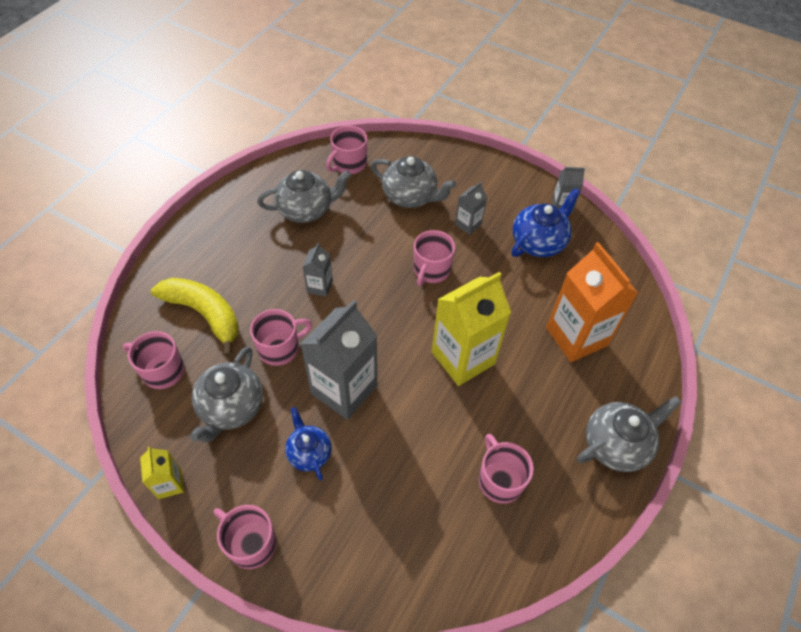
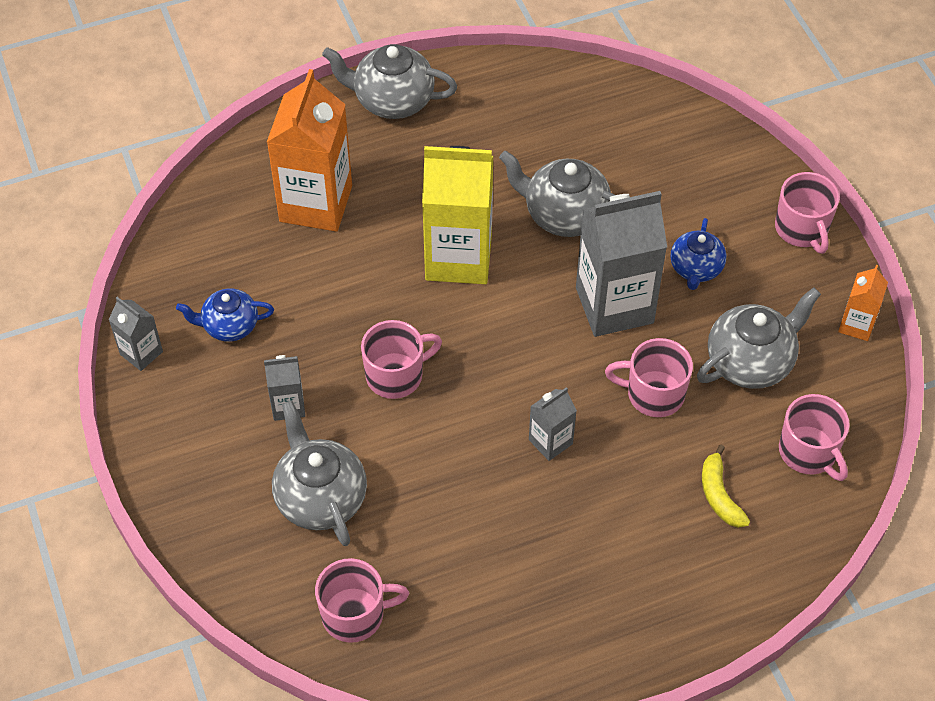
camera: 140 degrees left, 0 degrees up
yellow carton [140,447,184,499] -> orange carton [838,265,888,341]
yellow banana [151,278,239,357] -> yellow banana [702,445,750,528], size x0.53
grey teapot [257,170,351,223] -> grey teapot moved to [499,151,615,237]
pink mug [479,434,534,504] -> none
blue teapot [511,188,580,257] -> blue teapot [176,288,274,342], size x0.64

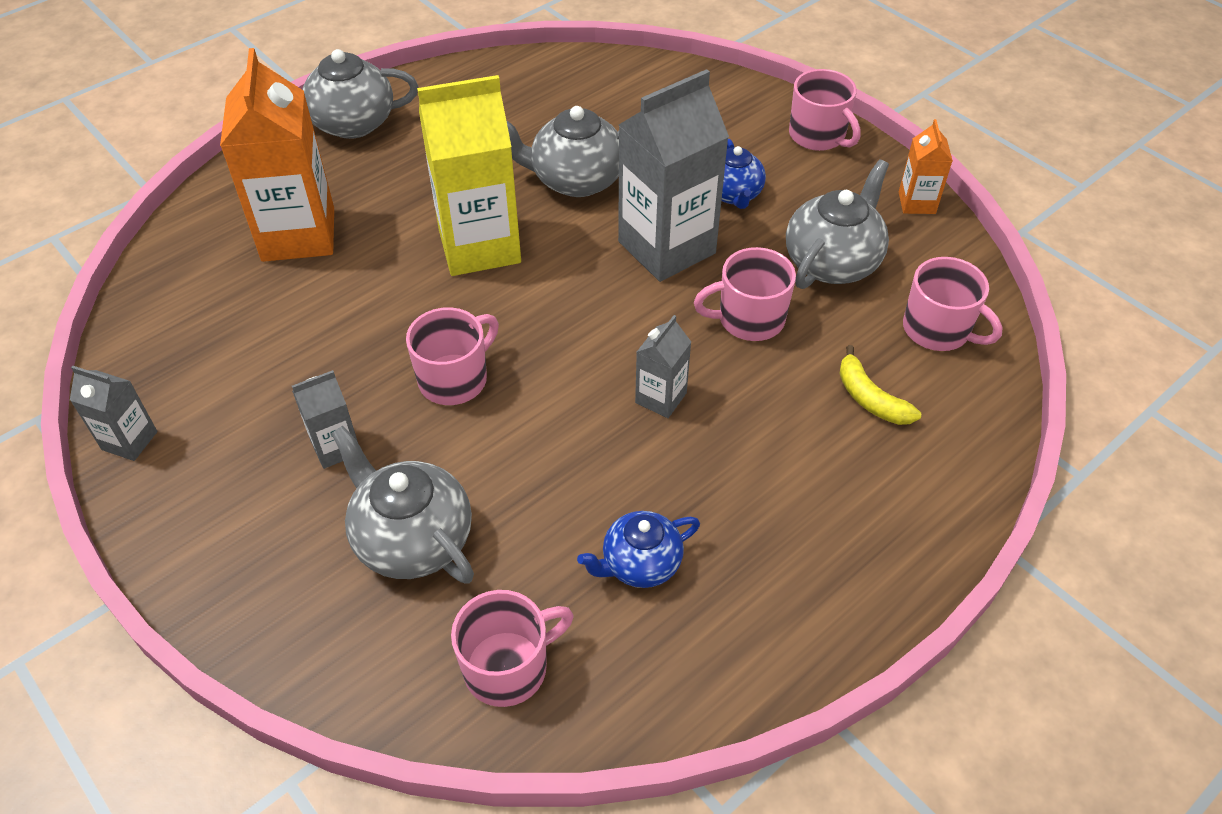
camera: 20 degrees left, 5 degrees down
blue teapot [176,288,274,342] -> blue teapot moved to [577,511,700,588]

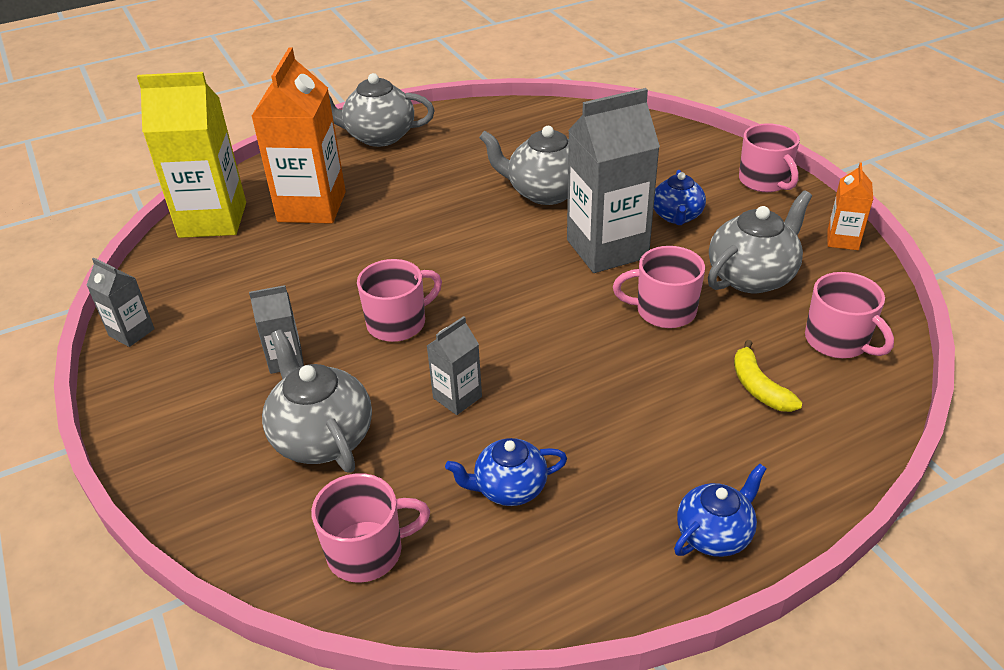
camera: 15 degrees right, 10 degrees down
yellow carton [417,75,521,276] -> yellow carton moved to [137,72,246,238]
grey carton [635,315,691,418] -> grey carton moved to [427,316,482,415]
none -> blue teapot [674,463,767,557]

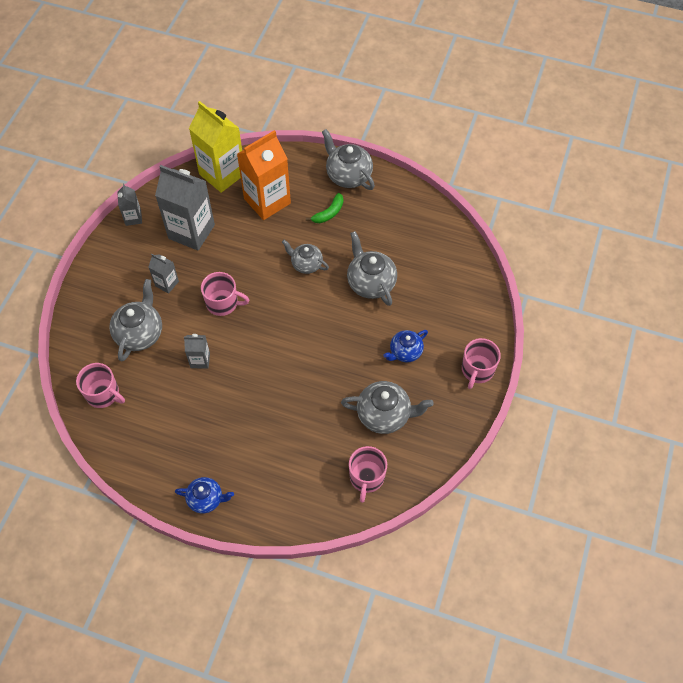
camera: 45 degrees right, 20 degrees up
blue teapot [445,438,567,506] -> none
grey carton [567,88,660,273] -> grey carton moved to [155,165,215,250]
pink mug [613,246,705,328] -> none
yellow banana [734,340,802,412] -> none
orange carton [827,163,873,250] -> none
none -> grey teapot [282,240,329,274]
none -> green banana [306,193,343,223]

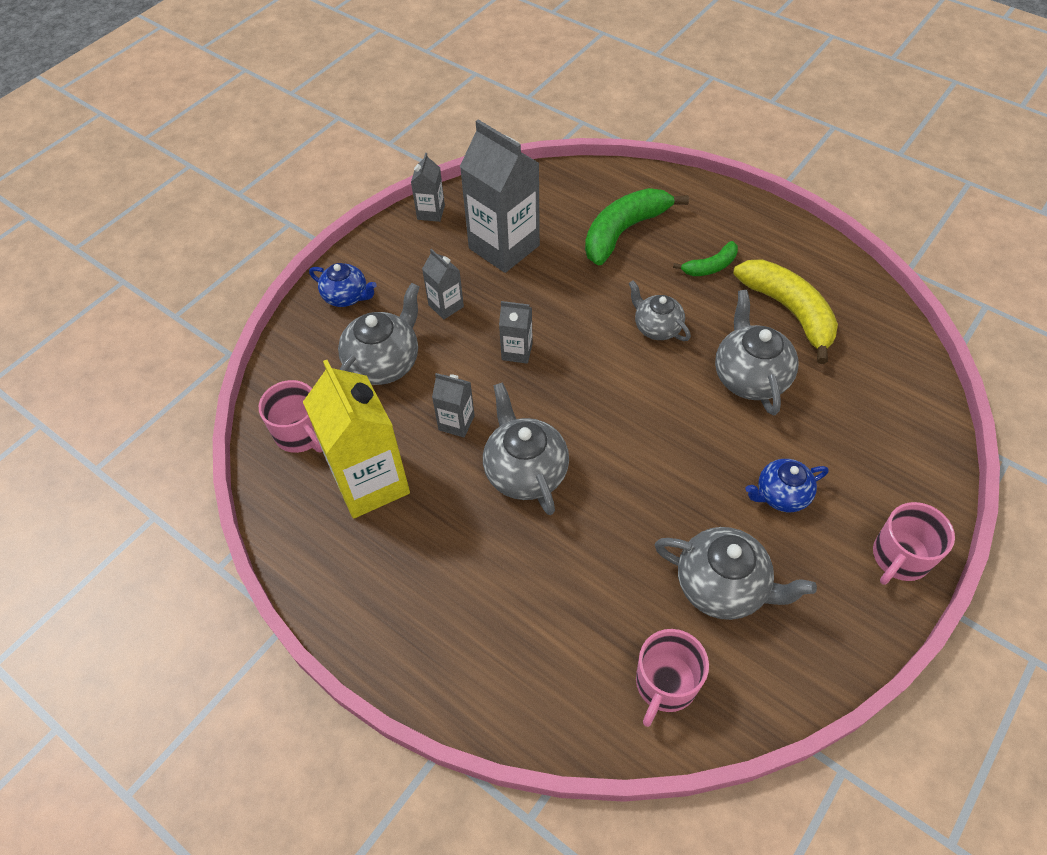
camera: 20 degrees right, 5 degrees down
blue teapot [175,477,234,513] -> blue teapot moved to [309,263,377,307]
yellow carton [189,101,242,193] -> yellow carton moved to [303,360,410,518]
pink mug [201,272,249,316] -> grey carton [499,301,533,364]
orange carton [237,130,291,220] -> green banana [585,188,689,266]
grey teapot [322,129,375,190] -> grey teapot moved to [483,382,569,515]
none -> yellow banana [733,259,838,364]

